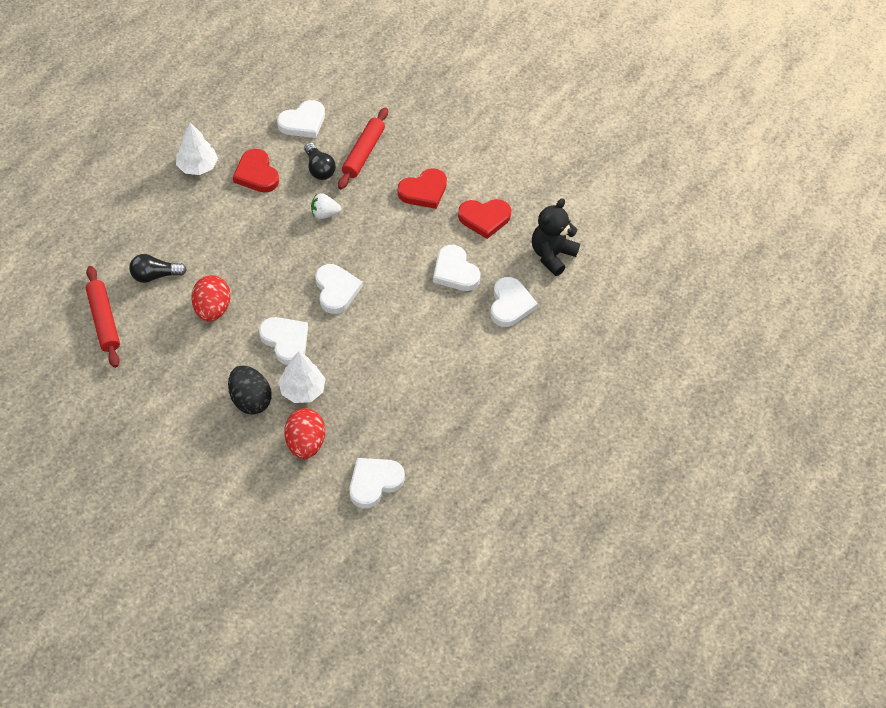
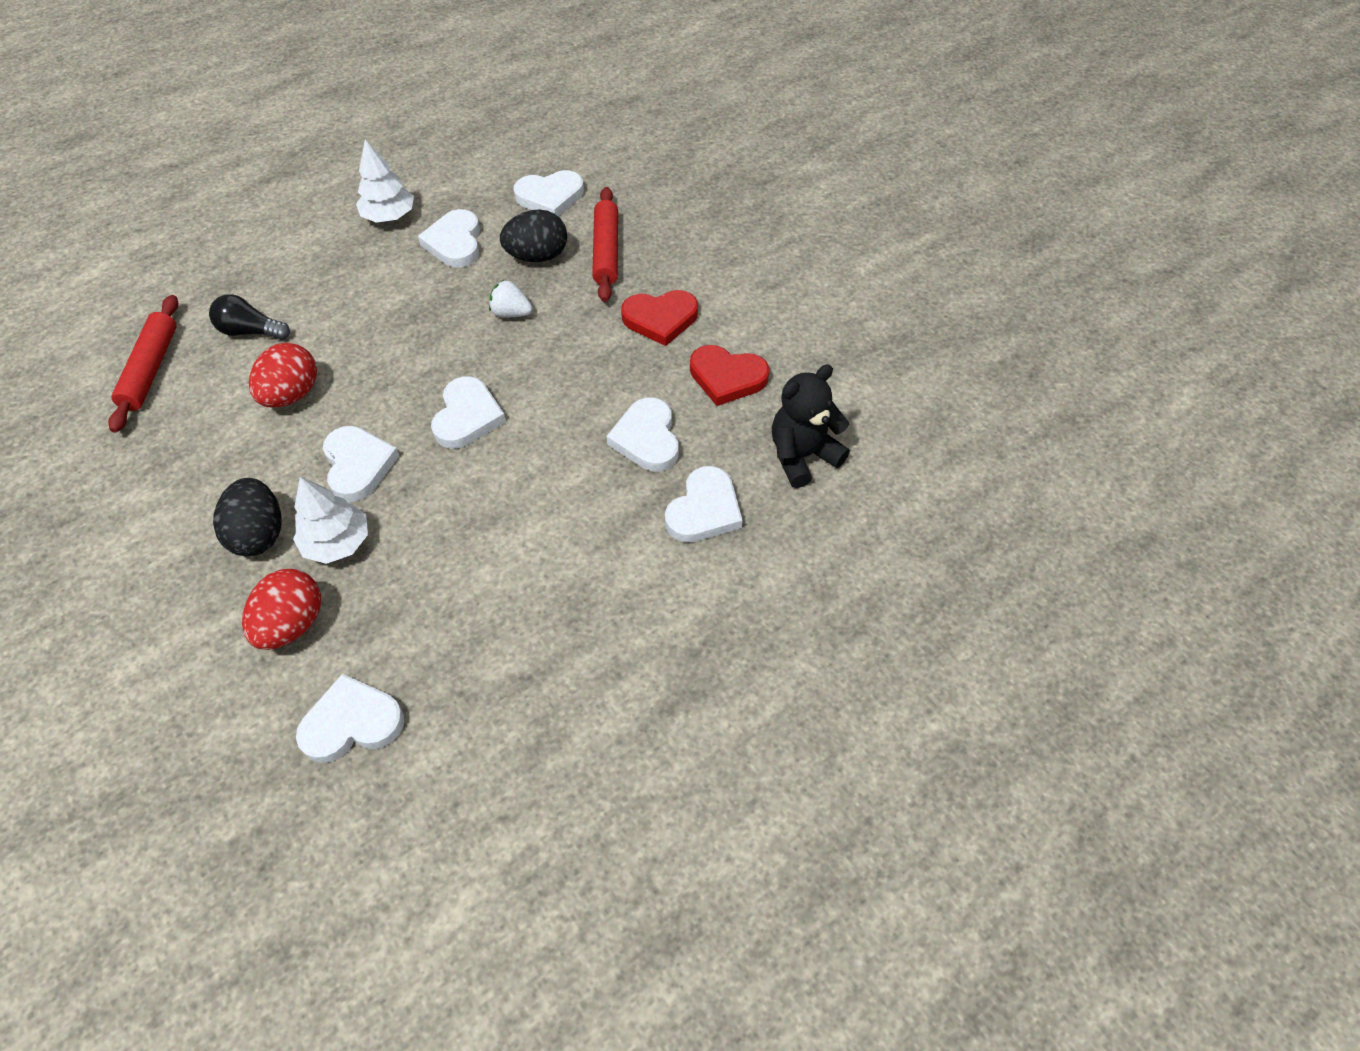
camera: 25 degrees right, 0 degrees up
red heart [233,149,279,193] -> white heart [418,209,480,268]
black light bulb [304,142,336,180] -> black egg [500,209,567,262]
red rolling pin [338,107,388,189] -> red rolling pin turned 45 degrees counterclockwise [592,187,618,302]

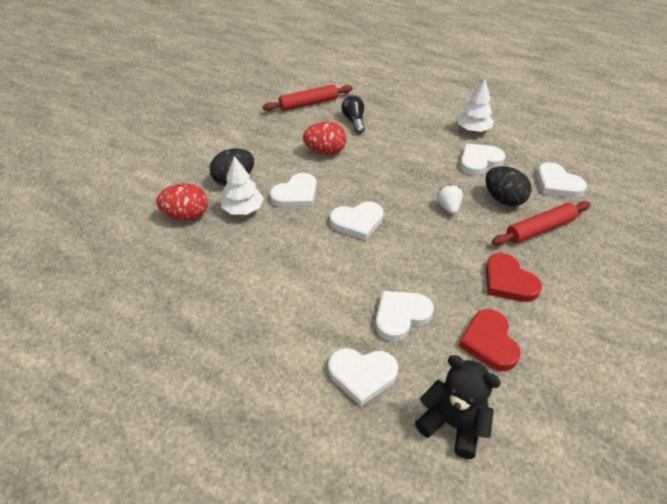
camera: 65 degrees right, 10 degrees down
white heart [296,674,404,763] -> none

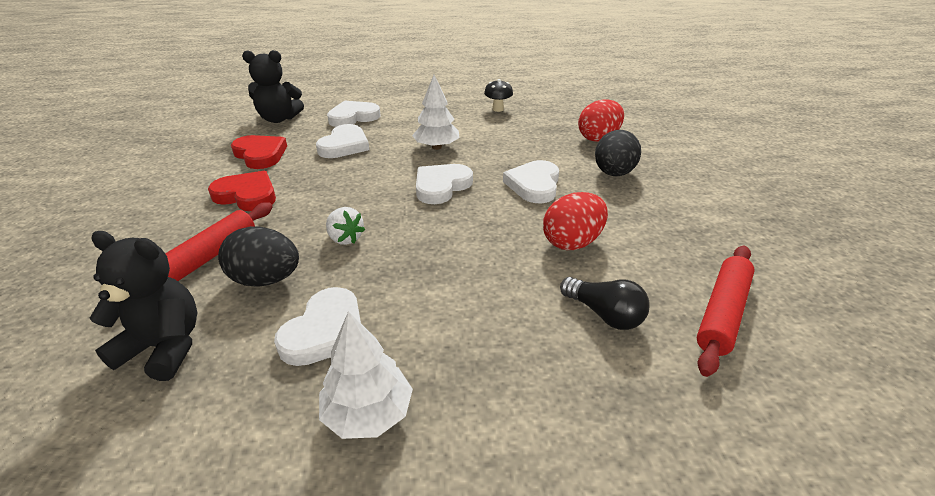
camera: 145 degrees right, 10 degrees down
white tree [221,156,264,215] -> white tree moved to [412,75,460,150]
white heart [536,162,587,198] -> black teddy bear [89,231,197,381]
none -> black mushroom [484,79,513,112]

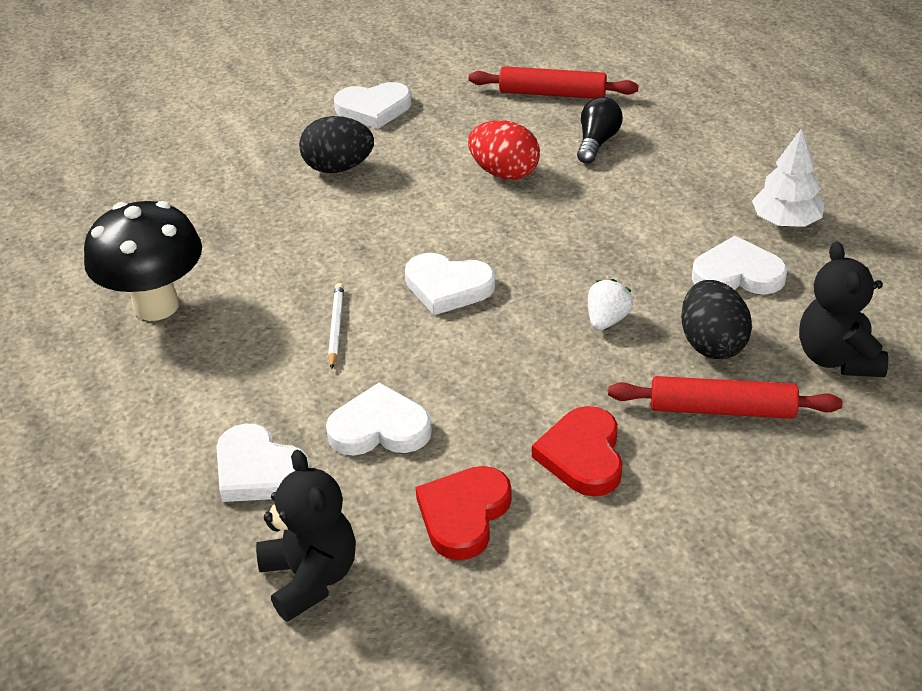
camera: 110 degrees left, 5 degrees up
white tree [412,75,460,150] -> white pencil [328,283,344,369]
black mushroom [484,79,513,112] -> black mushroom [84,201,202,321], size x2.18
white heart [503,160,559,203] -> white heart moved to [334,82,412,129]
red egg [578,99,624,142] -> none

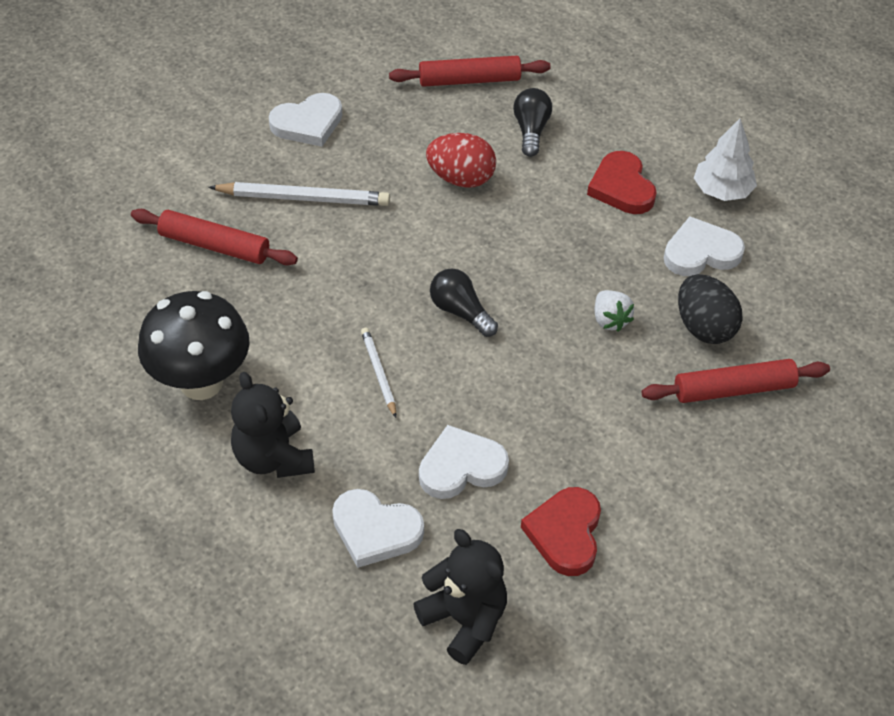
camera: 20 degrees left, 10 degrees up
black egg [299,116,374,173] -> white pencil [208,182,390,206]
white heart [405,253,495,315] -> black light bulb [430,269,498,337]
red heart [532,406,622,496] -> red heart moved to [587,151,657,214]
white strawberry [588,279,633,330] -> white strawberry turned 150 degrees clockwise [595,290,634,332]
black teddy bear [799,241,888,377] -> black teddy bear moved to [231,372,315,478]
none -> red rolling pin [131,209,298,266]

